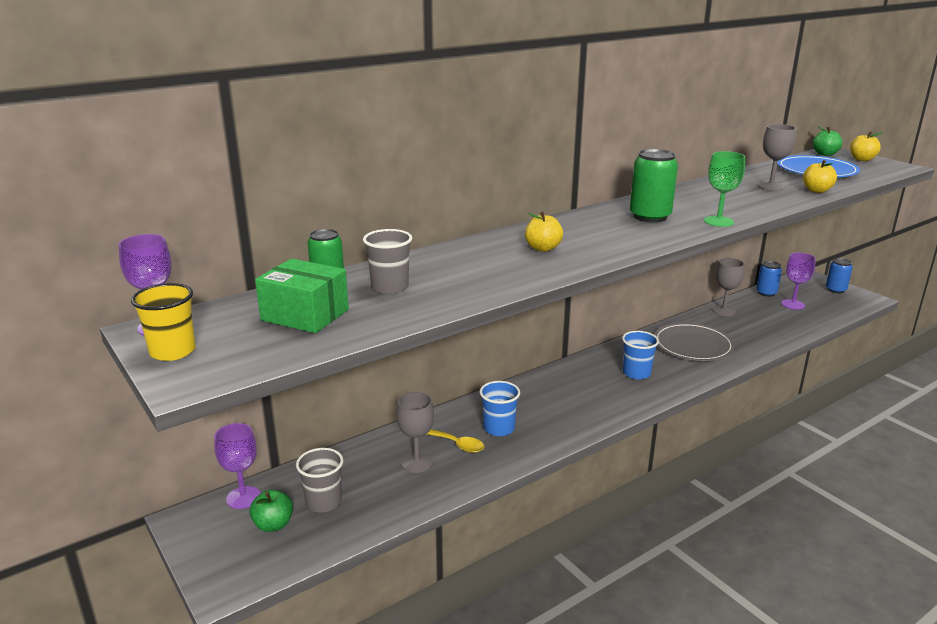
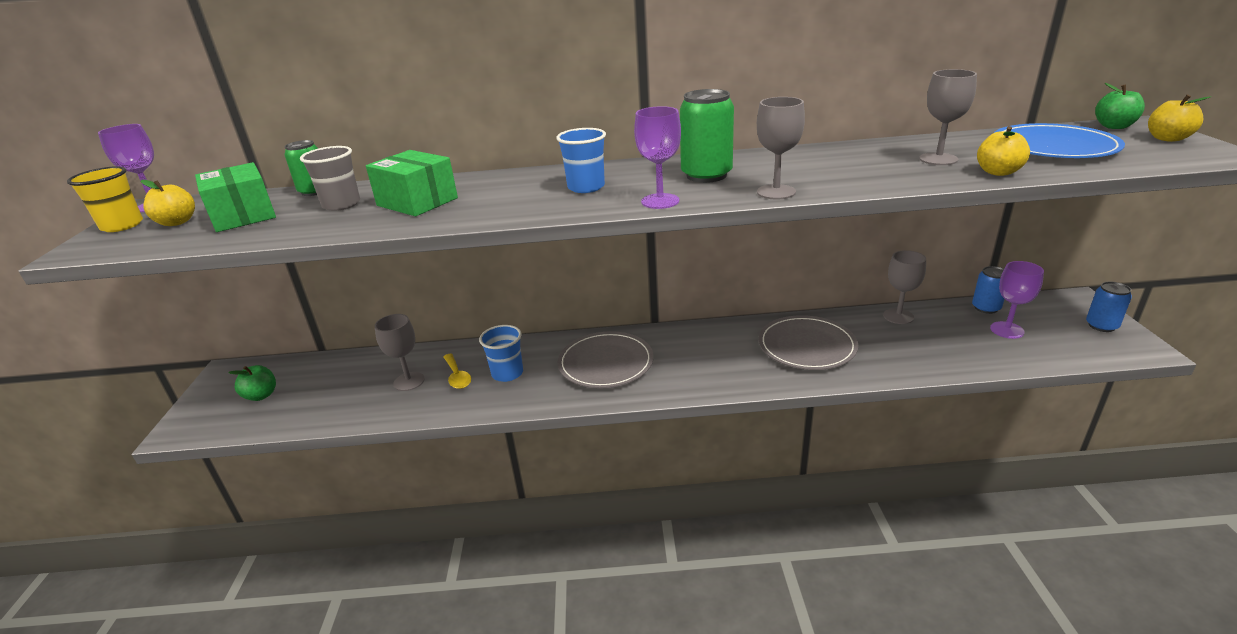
camera: 35 degrees right, 5 degrees up
purple goblet [214,423,261,509] -> purple goblet moved to [634,106,681,209]
grey cup [296,448,343,512] -> none
yellow apple [525,211,563,252] -> yellow apple moved to [141,180,195,226]
blue cup [622,331,659,379] -> blue cup moved to [556,128,606,193]
green goblet [704,151,745,227] -> grey goblet [757,97,805,199]
none -> green box [366,150,458,216]
none -> grey plate [558,331,654,388]

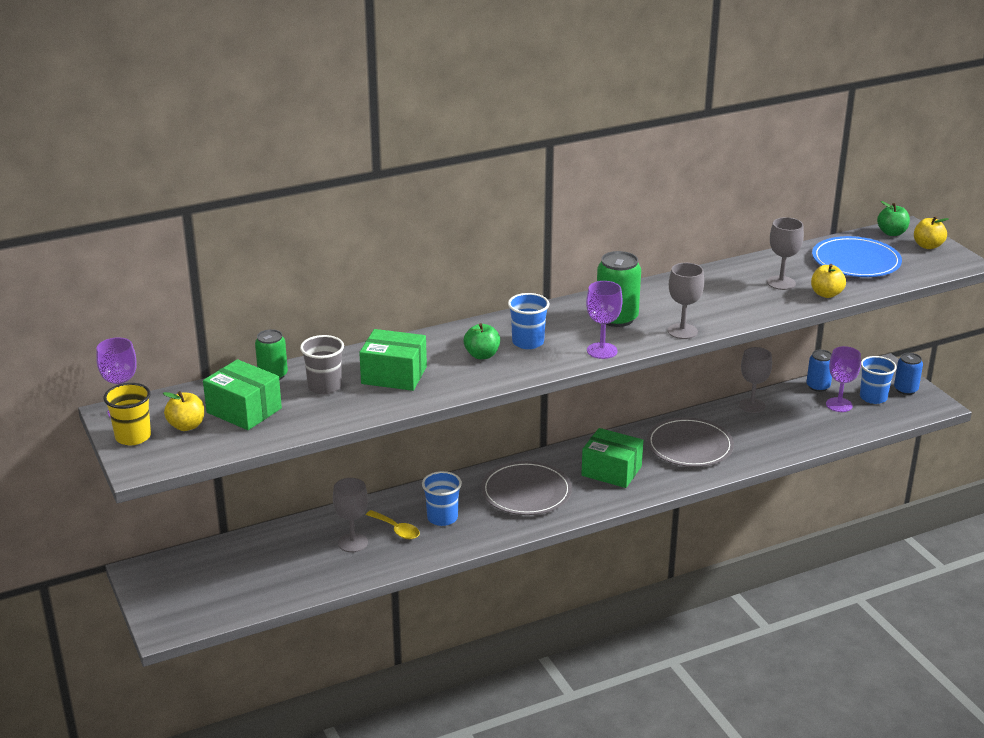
camera: 25 degrees left, 0 degrees up
green apple [228,365,276,401] -> green apple moved to [464,323,500,359]
none -> green box [581,428,643,488]
none -> blue cup [860,356,897,404]

